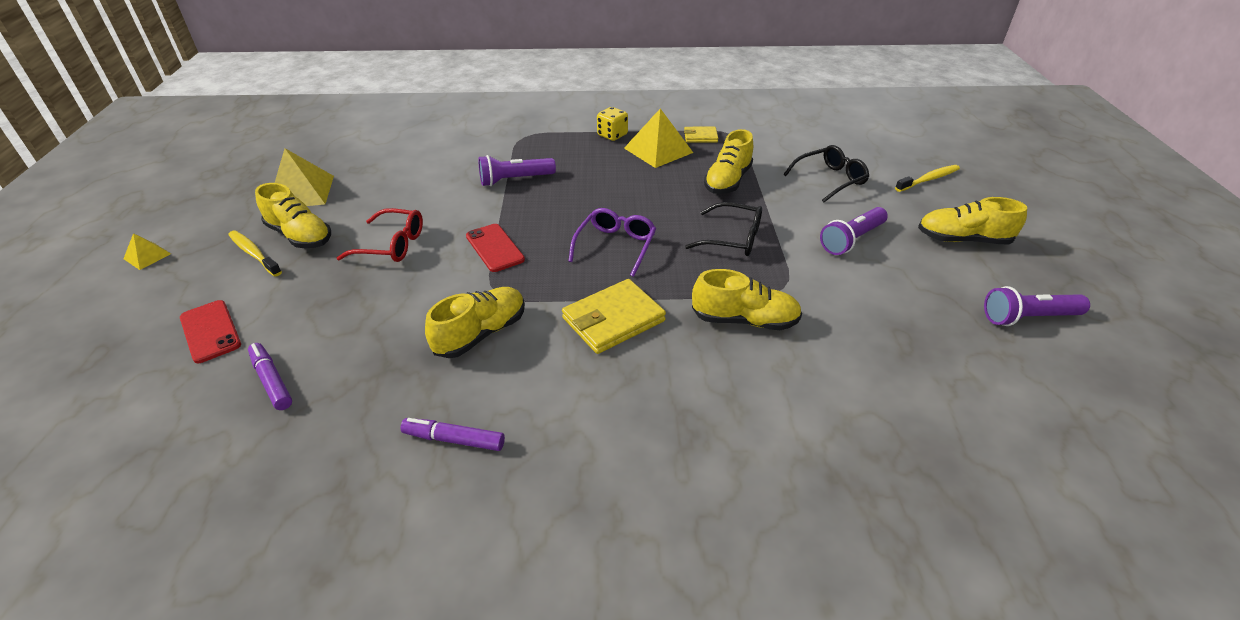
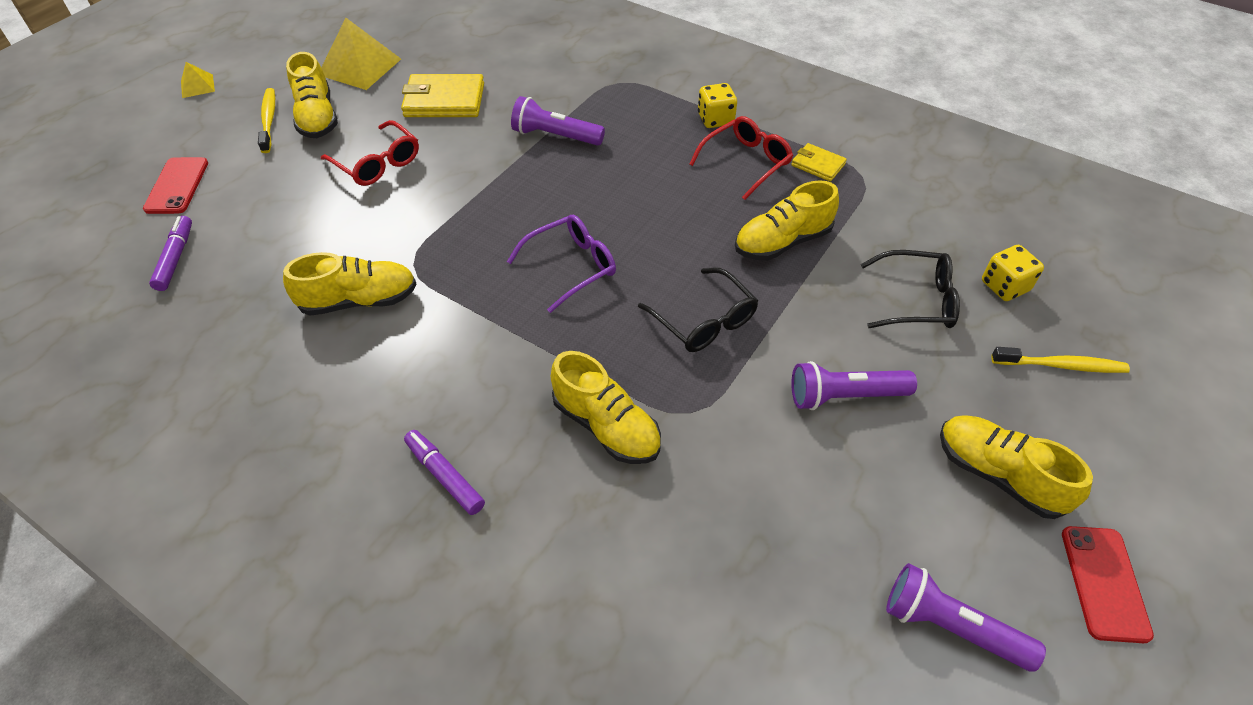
camera: 35 degrees right, 10 degrees up
purple marker [401,418,505,451] -> purple marker moved to [404,430,485,515]
red phone [466,224,525,272] -> red phone moved to [1062,526,1154,643]
yellow wallet [562,279,666,354] -> yellow wallet moved to [401,74,484,117]
yellow pyramid [624,108,693,168] -> red glasses [689,116,793,200]
none -> yellow dice [982,245,1044,301]

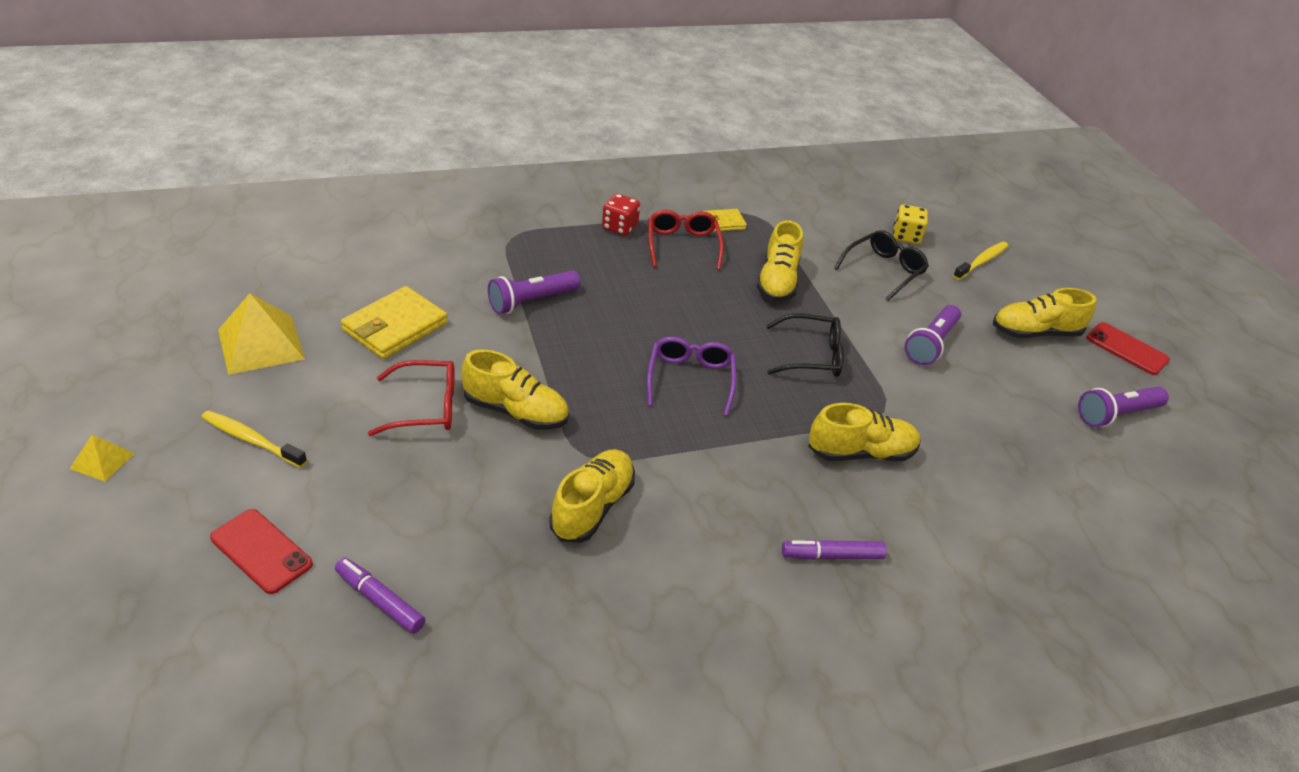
camera: 55 degrees left, 10 degrees down
yellow shoe [286,52,338,138] -> yellow shoe moved to [461,349,569,430]
yellow dice [698,83,737,128] -> red dice [602,194,640,236]

